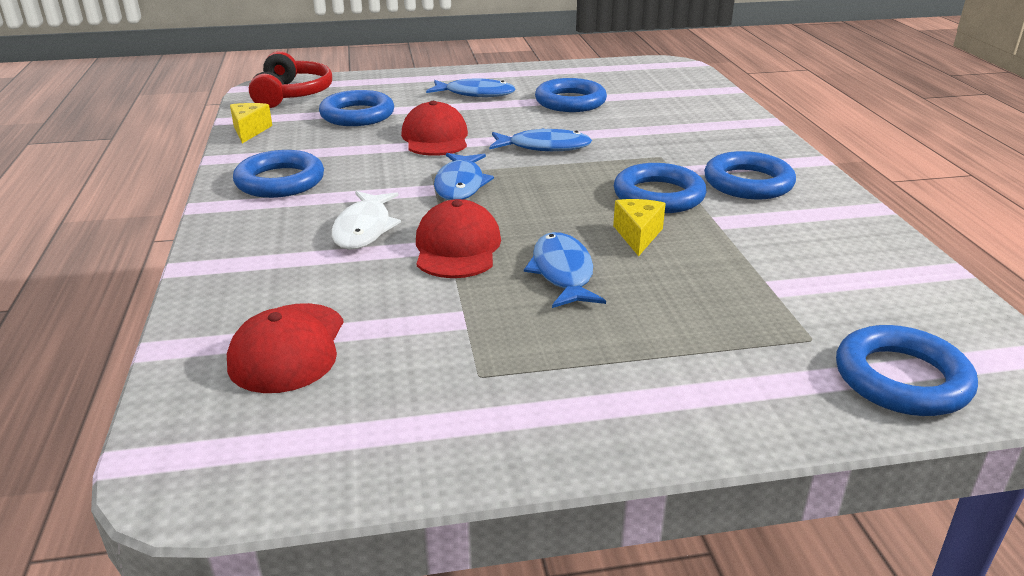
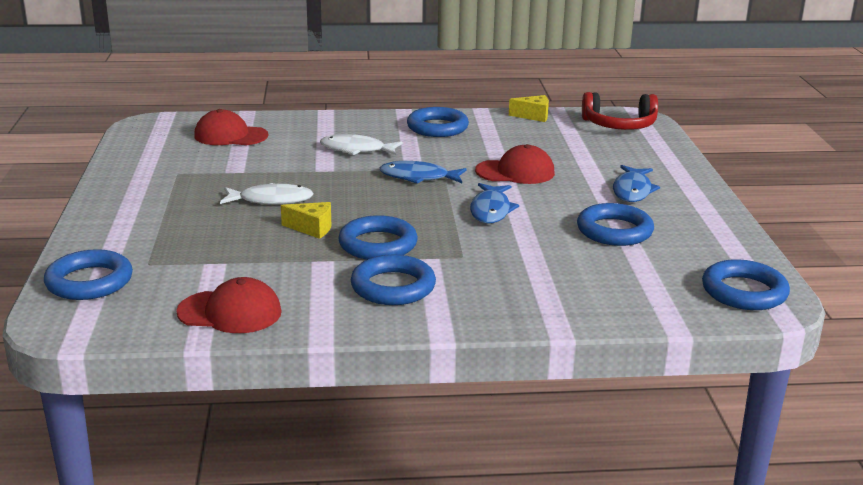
camera: 95 degrees right, 5 degrees down
blue ring [319,90,394,126] -> blue ring moved to [702,259,790,310]
red cap [416,199,501,278] -> red cap moved to [176,277,282,333]
blue fish [524,232,606,308] -> white fish [220,183,313,205]

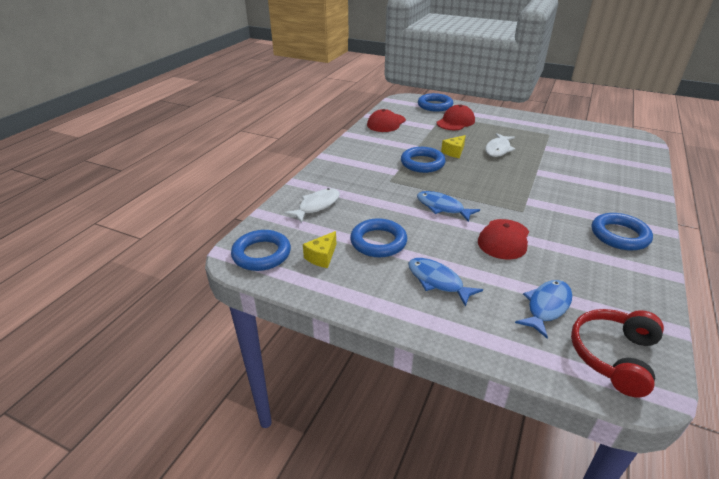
camera: 120 degrees right, 10 degrees up
red cap [194,109,268,145] -> red cap moved to [437,104,475,130]
white fish [320,134,402,155] -> white fish moved to [284,188,340,223]
blue ring [351,255,436,305] -> none
blue fish [380,161,466,184] -> blue fish moved to [515,280,572,338]
yellow cheese [509,95,549,122] -> yellow cheese moved to [303,231,336,268]

